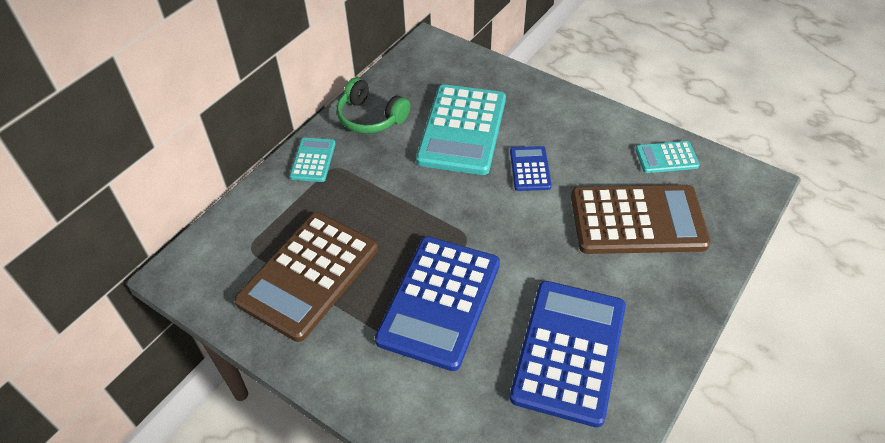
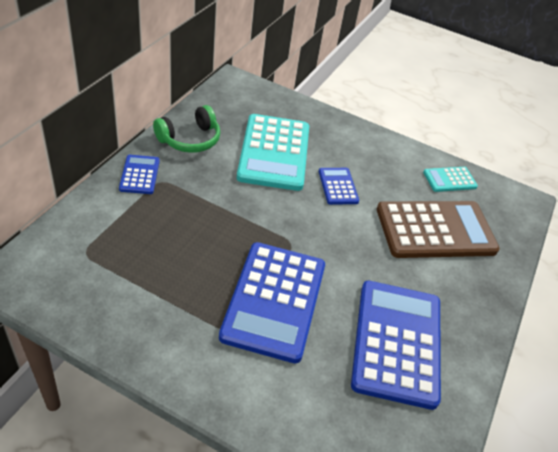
camera: 15 degrees left, 5 degrees down
brown calculator [234,213,378,342] -> none
turquoise calculator [290,138,336,182] -> blue calculator [119,155,160,194]
green headphones [337,78,410,134] -> green headphones turned 60 degrees counterclockwise [153,105,220,153]

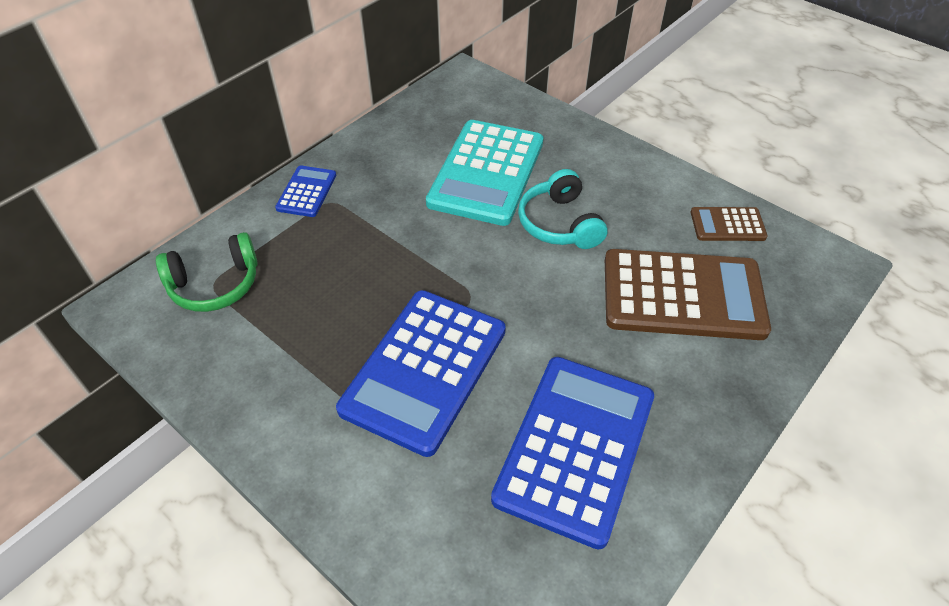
camera: 20 degrees right, 5 degrees up
green headphones [153,105,220,153] -> green headphones moved to [156,232,258,312]
blue calculator [319,168,359,205] -> turquoise headphones [518,169,608,249]
turquoise calculator [423,167,478,192] -> brown calculator [691,207,768,241]

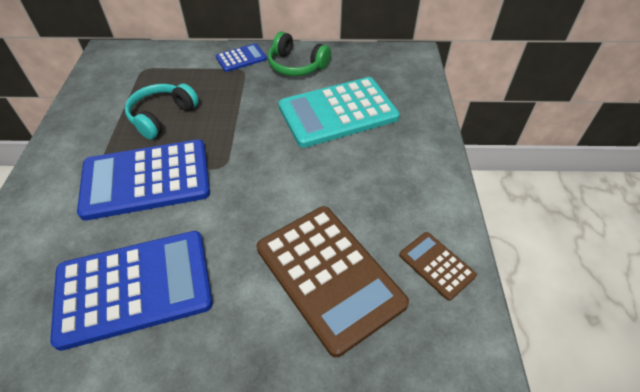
camera: 50 degrees right, 0 degrees up
green headphones [156,232,258,312] -> green headphones moved to [268,32,331,76]
turquoise headphones [518,169,608,249] -> turquoise headphones moved to [125,84,199,140]

